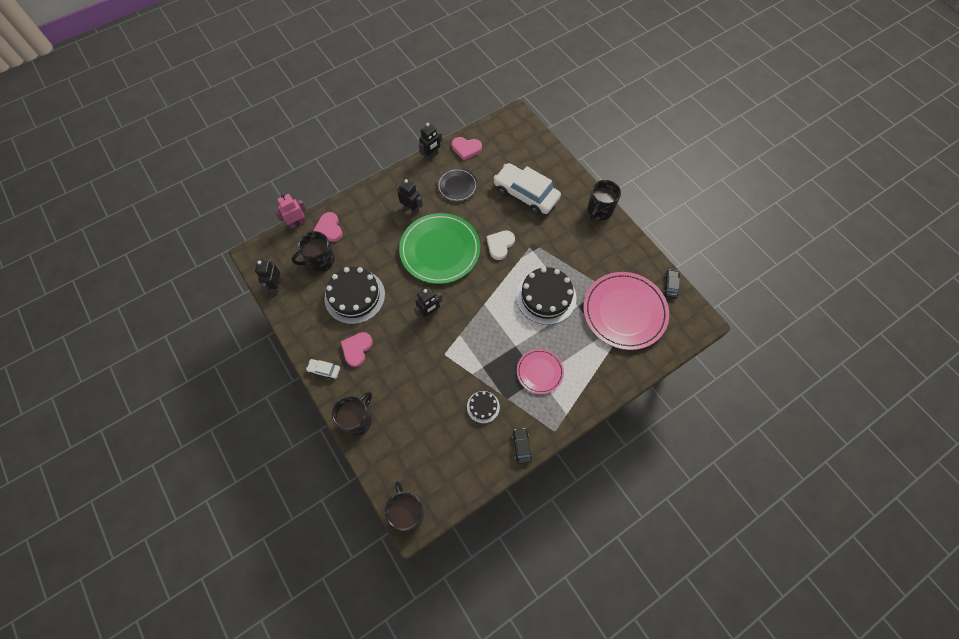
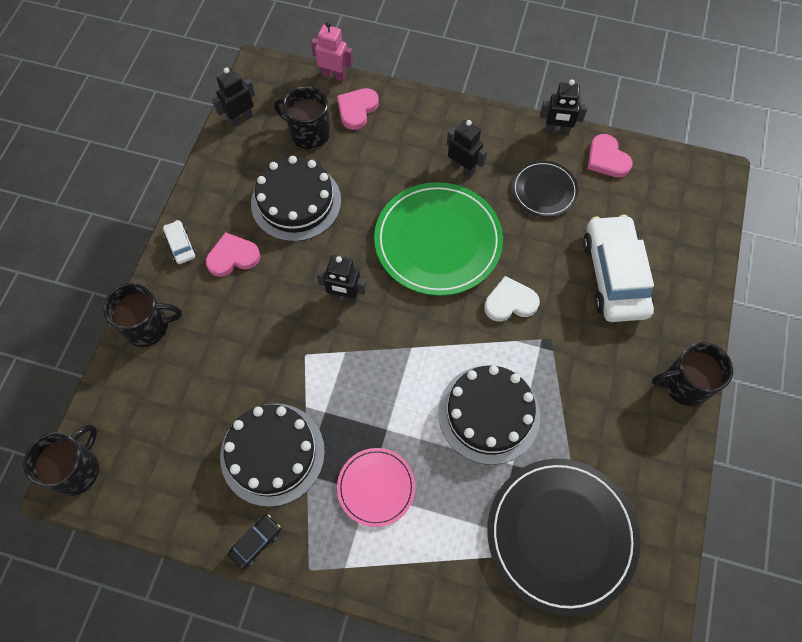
camera: 50 degrees right, 0 degrees up
black robot [397,179,423,215] -> black robot turned 45 degrees counterclockwise [447,120,487,178]
black cake [467,391,500,423] -> black cake [220,403,325,507], size x1.99
pink plate [583,272,669,350] -> black plate [487,459,640,616]
black car [663,269,680,298] -> none

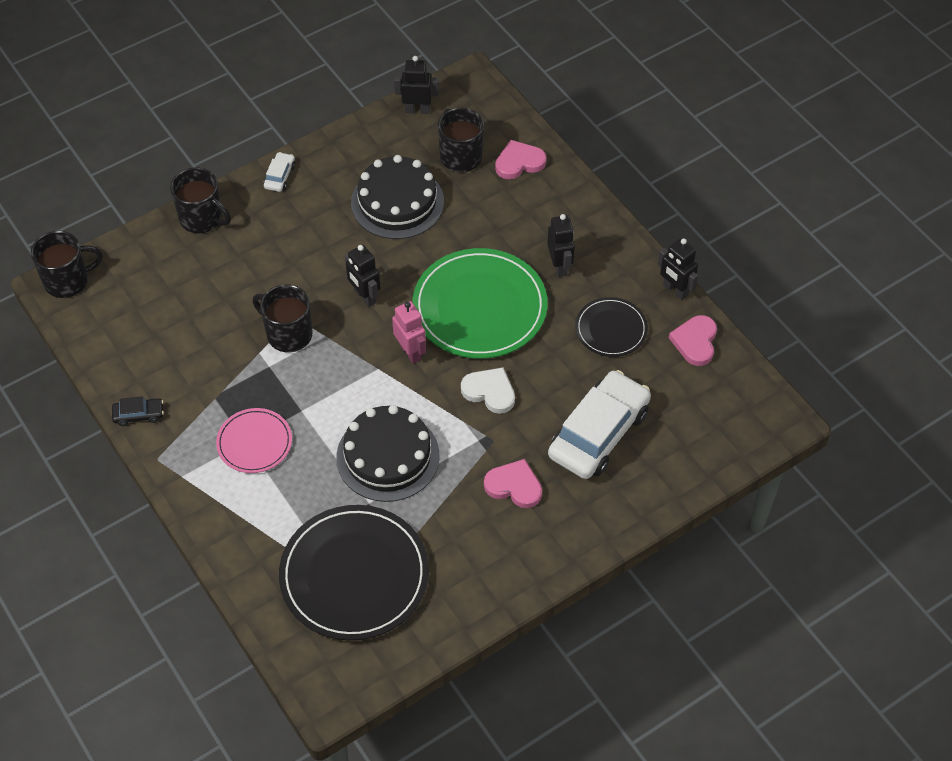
camera: 40 degrees right, 10 degrees down
pink heart [206,232,260,277] -> pink heart moved to [484,459,542,508]
black cake [220,403,325,507] -> none
pink robot [311,22,353,82] -> pink robot moved to [392,301,426,364]
black mug [652,342,733,406] -> black mug moved to [253,284,313,352]

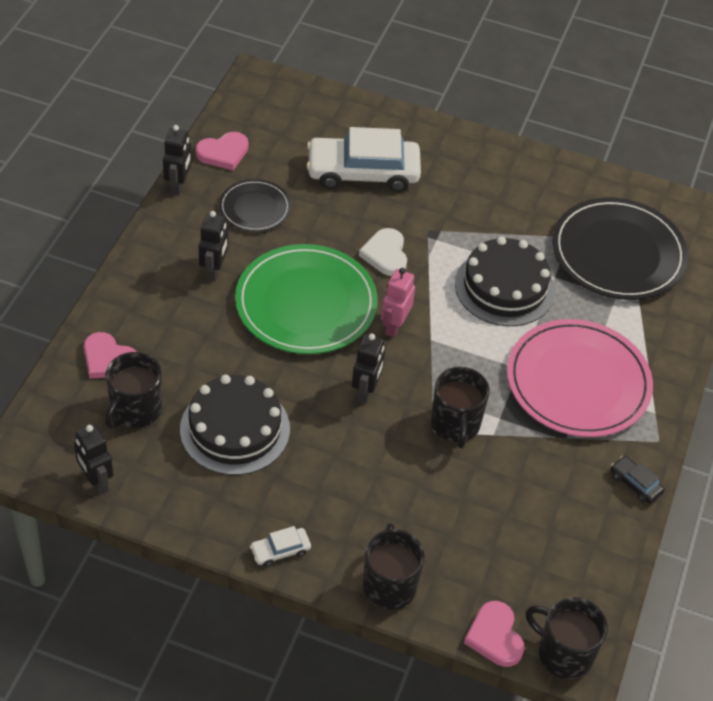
camera: 130 degrees left, 5 degrees down
pink plate [216,408,292,473] -> pink plate [507,319,653,437], size x1.88
pink heart [484,459,542,508] -> pink heart moved to [464,601,525,667]
black robot [547,214,575,277] -> black robot turned 150 degrees clockwise [199,211,228,282]

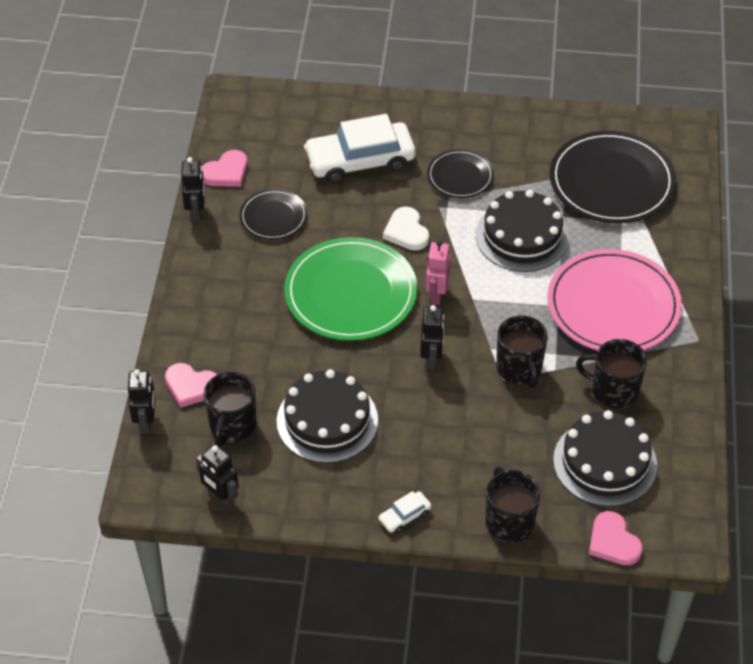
camera: 10 degrees left, 0 degrees up
black robot [199,211,228,282] -> black robot moved to [128,369,155,434]
black mug [526,597,608,679] -> black mug moved to [576,339,647,408]
black car [610,456,665,504] -> none
none -> black plate [427,149,494,198]
none -> black cake [553,410,657,507]

